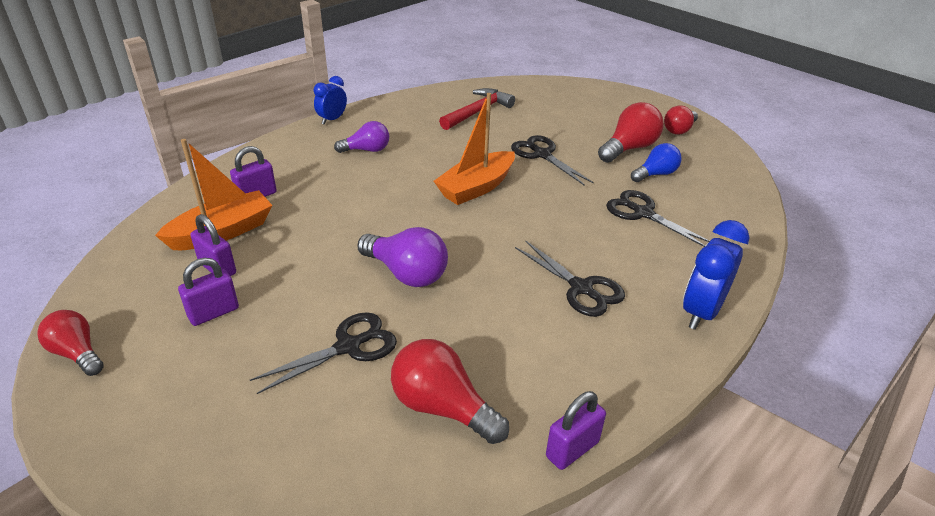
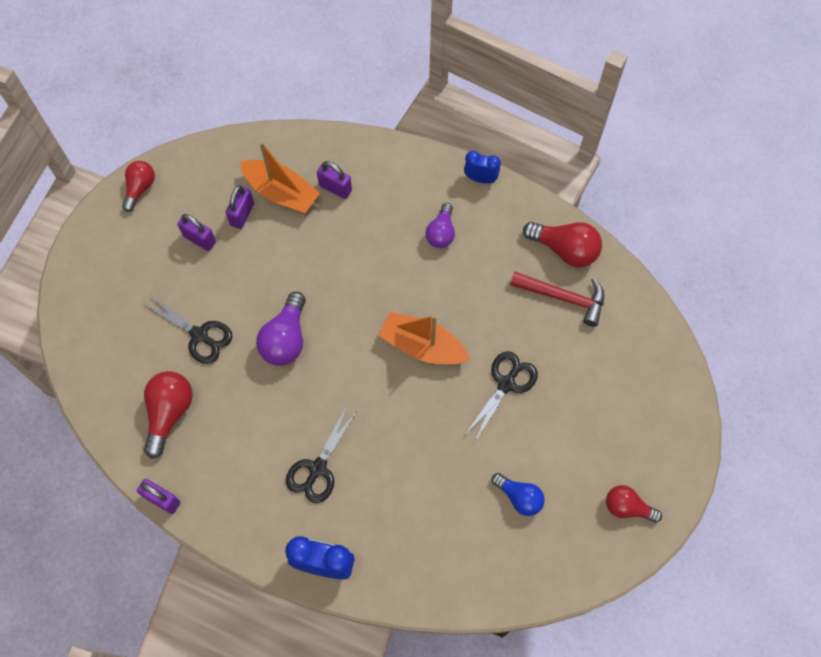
camera: 70 degrees right, 30 degrees up
purple light bulb [334,121,389,153] -> purple light bulb turned 45 degrees clockwise [425,203,455,248]
red light bulb [598,102,664,163] -> red light bulb moved to [523,222,602,267]
black scissors [606,190,710,247] -> none

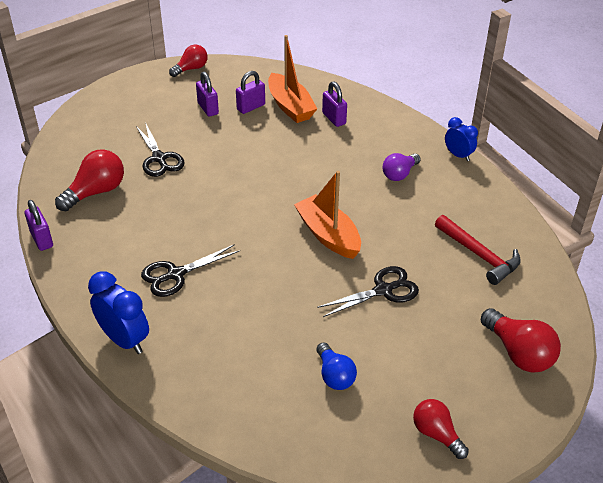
camera: 30 degrees right, 25 degrees down
purple light bulb [256,292,306,366] -> none
red light bulb [523,222,602,267] -> red light bulb moved to [481,308,561,373]

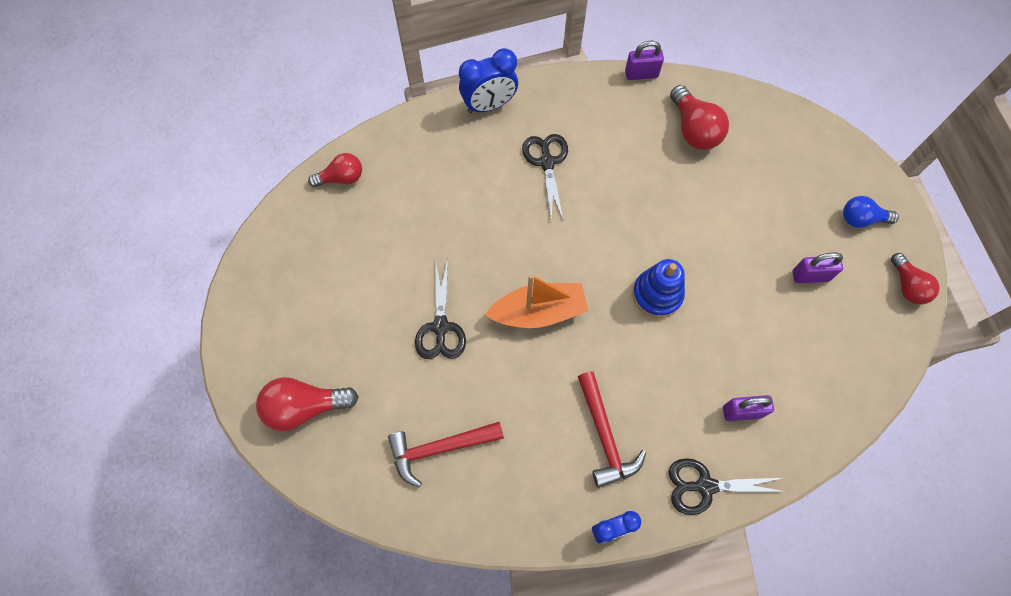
camera: 115 degrees right, 25 degrees up
black scissors [136,122,185,177] -> black scissors moved to [669,458,787,515]
purple padlock [236,71,265,114] -> none
orange boat [268,35,317,123] -> none
blue light bulb [316,342,357,390] -> blue light bulb moved to [843,196,899,228]
purple light bulb [383,153,421,181] -> red hammer [578,371,646,488]
red light bulb [413,399,469,459] -> red light bulb moved to [308,153,362,187]
none -> blue stacking toy [632,259,685,318]

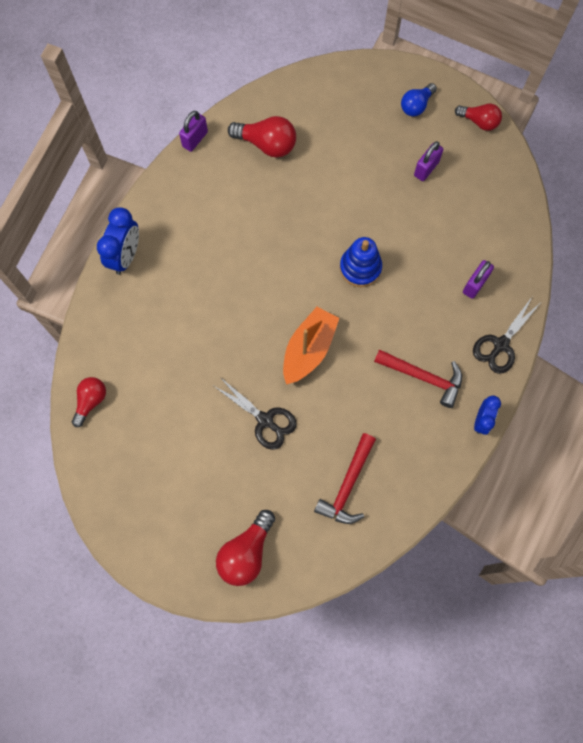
camera: 50 degrees left, 5 degrees up
black scissors [522,134,568,222] -> none

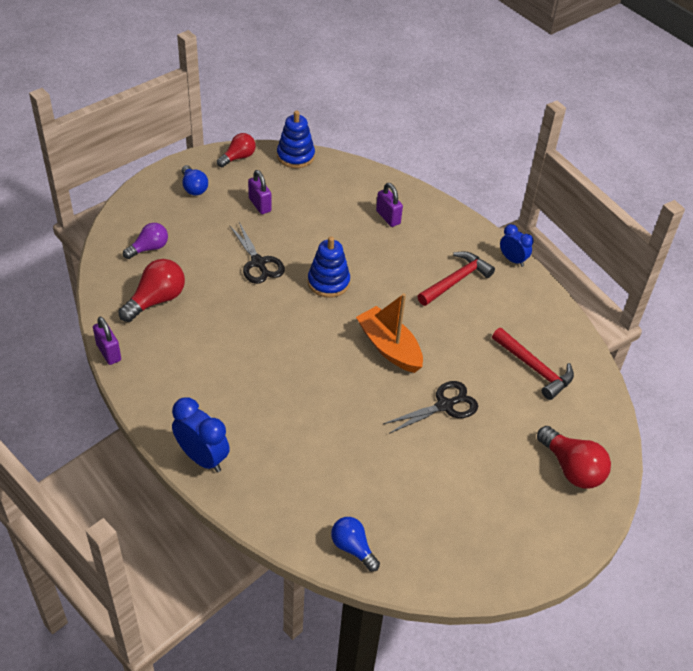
camera: 70 degrees left, 25 degrees down
red light bulb [72,377,106,427] -> blue light bulb [331,517,380,572]
black scissors [473,297,539,374] -> black scissors moved to [229,222,285,284]
none -> purple light bulb [123,223,168,259]
none -> blue stacking toy [277,110,315,168]

